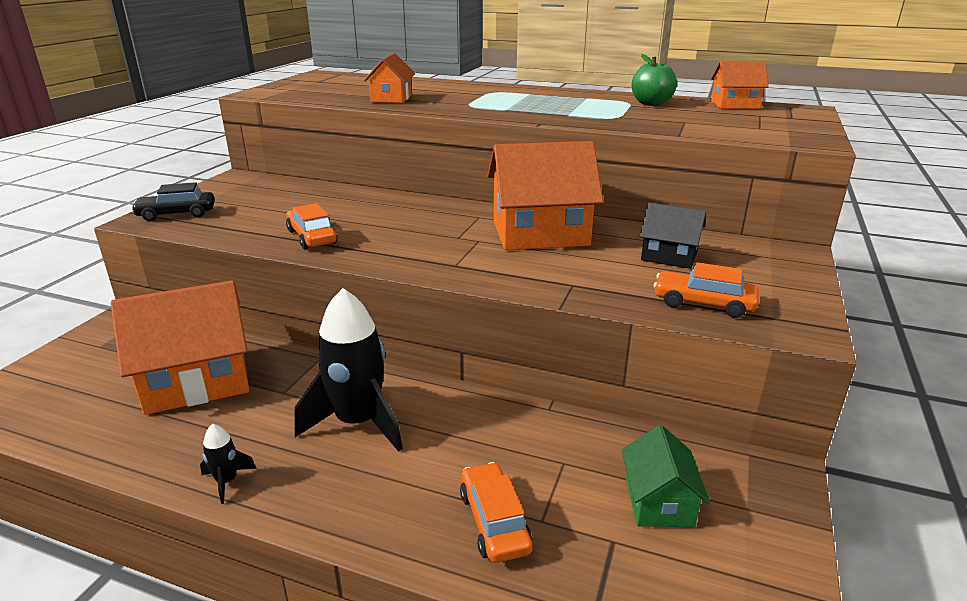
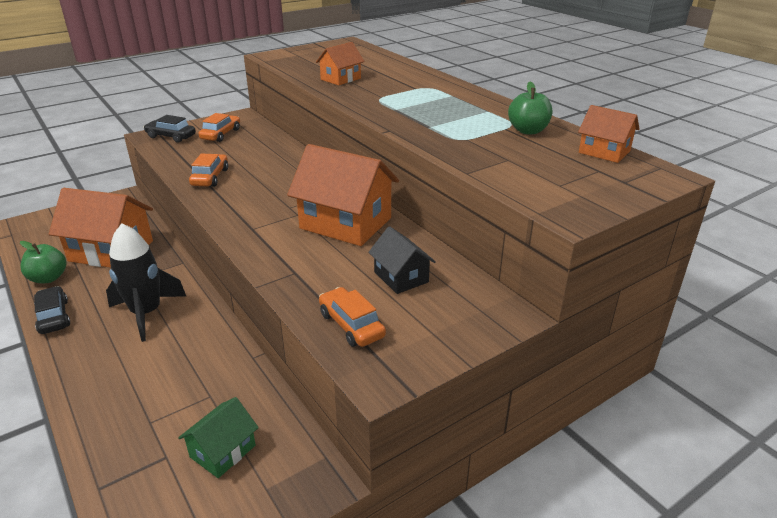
camera: 35 degrees right, 5 degrees up
black rocket [200,424,257,504] -> black car [34,286,70,334]
orange car [460,462,532,563] -> orange car moved to [199,113,240,142]
none -> green apple [20,241,66,283]

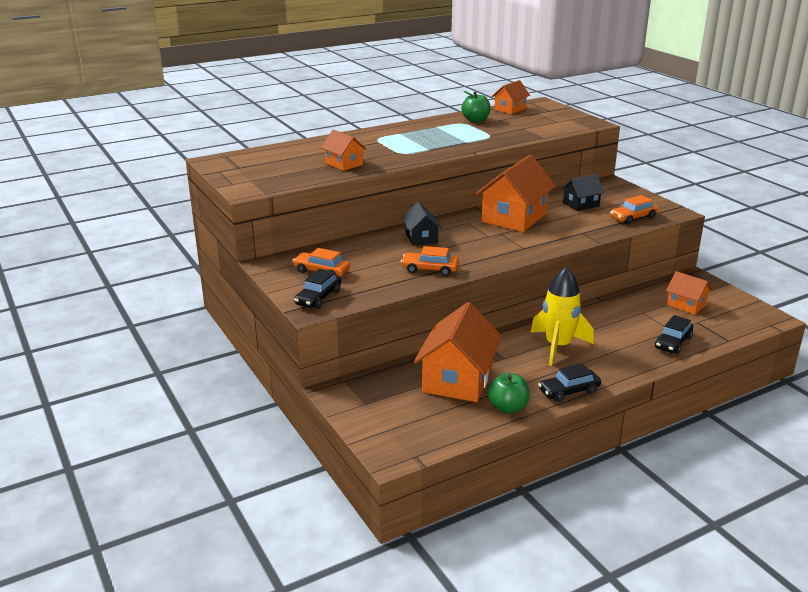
camera: 85 degrees left, 5 degrees down
black rocket [106,223,187,342] -> yellow rocket [530,267,594,366]
green house [178,397,259,478] -> orange house [666,271,712,315]
none -> black house [402,202,442,246]
none -> black car [655,315,693,354]

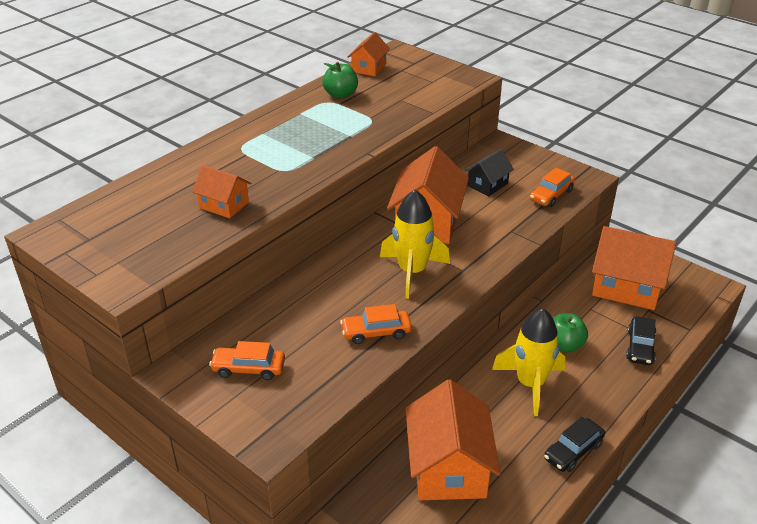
camera: 20 degrees left, 10 degrees up
black car [294,269,341,309] -> none
black house [402,202,442,246] -> none
green apple [488,373,530,414] -> green apple moved to [553,313,588,353]
orange house [666,271,712,315] -> orange house [592,226,676,310], size x1.87
none -> yellow rocket [380,190,450,299]

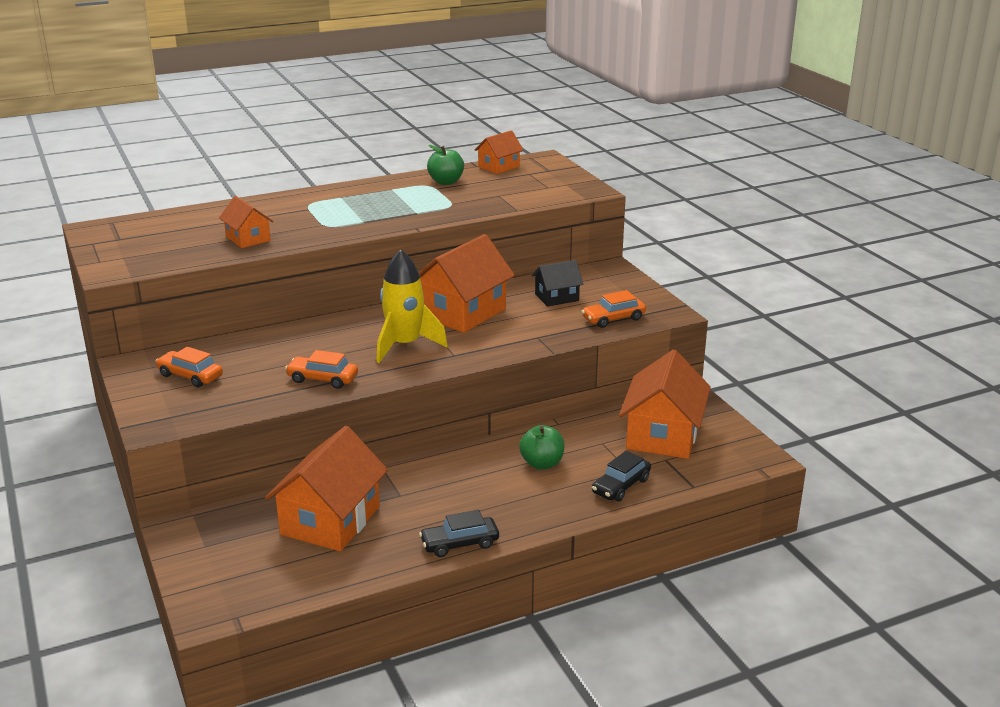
camera: 25 degrees right, 10 degrees down
yellow rocket [492,308,565,416] -> none
orange house [592,226,676,310] -> orange house turned 60 degrees clockwise [619,349,711,459]

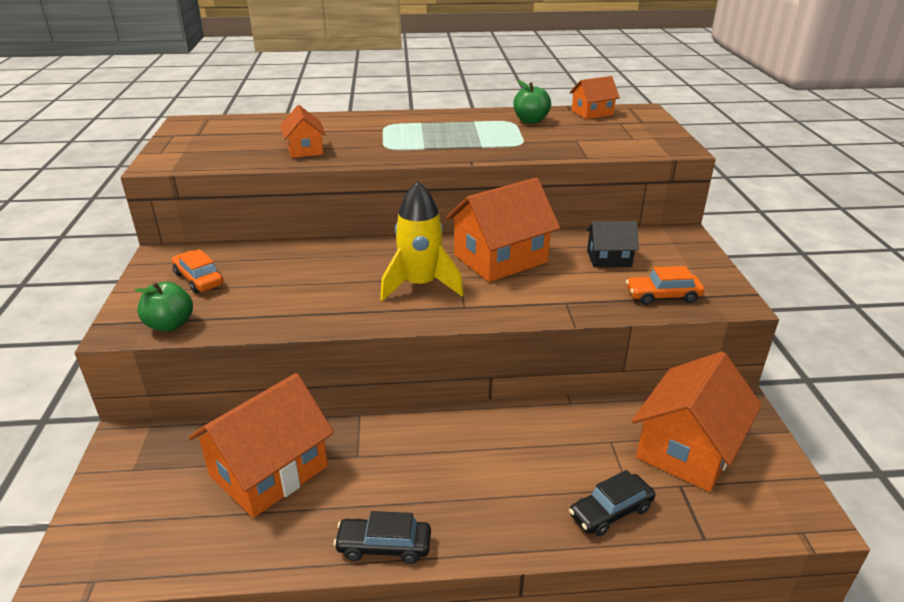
camera: 20 degrees right, 5 degrees up
orange car [285,350,358,389] -> none
green apple [519,425,565,470] -> green apple moved to [134,281,193,332]

